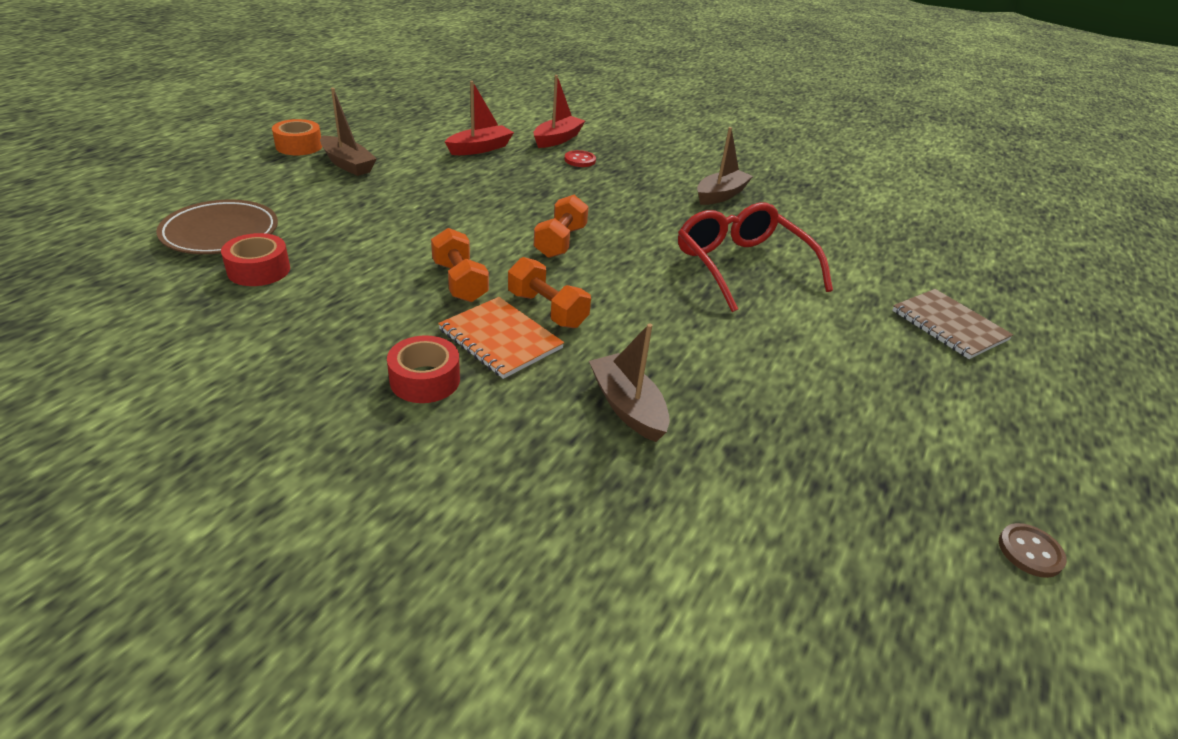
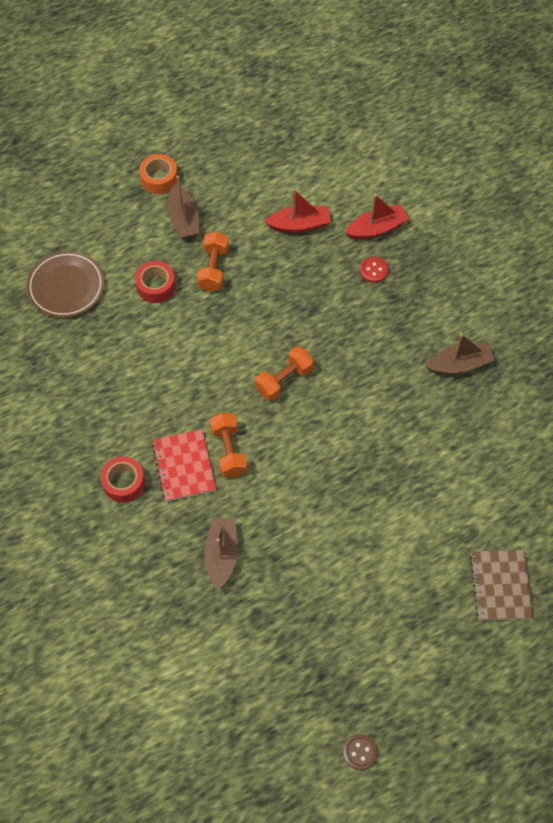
camera: 35 degrees right, 25 degrees up
red tape [221,233,290,286] -> red tape moved to [135,261,176,303]
orange dumbbell [431,228,489,302] -> orange dumbbell moved to [197,231,229,291]
orange notebook [438,297,564,379] -> red notebook [152,429,216,502]
red glasses [678,203,833,312] -> none

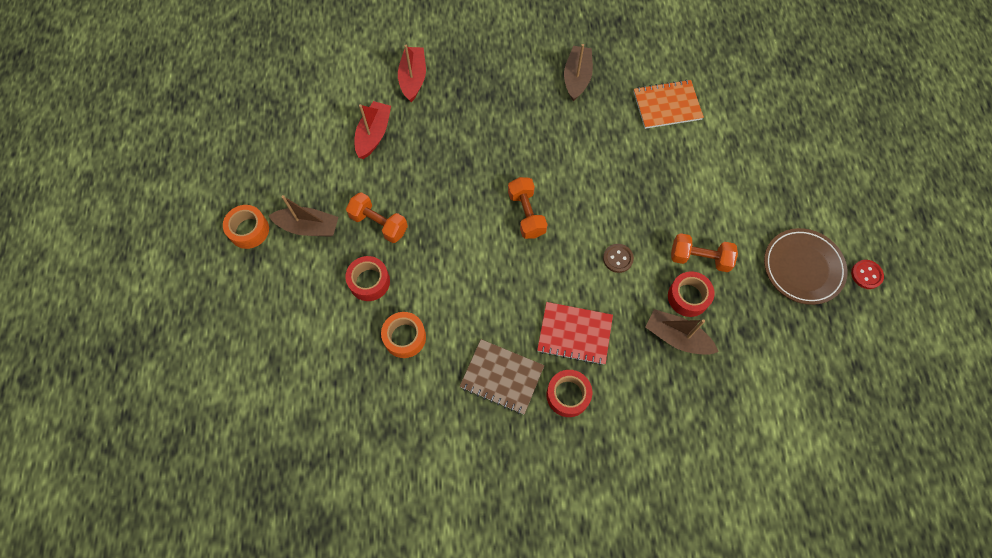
camera: 65 degrees left, 5 degrees up
brown plate [26,251,105,318] -> brown plate moved to [764,228,847,305]
orange dumbbell [210,413,247,477] -> orange dumbbell moved to [671,233,738,272]
brown button [343,734,378,770] -> brown button moved to [603,244,634,273]
red button [360,257,388,283] -> red button moved to [851,260,884,289]
brown notebook [470,550,534,620] -> brown notebook moved to [459,339,545,414]
none -> orange tape [381,312,426,358]
none -> orange notebook [633,79,704,129]
none -> red tape [668,271,715,317]

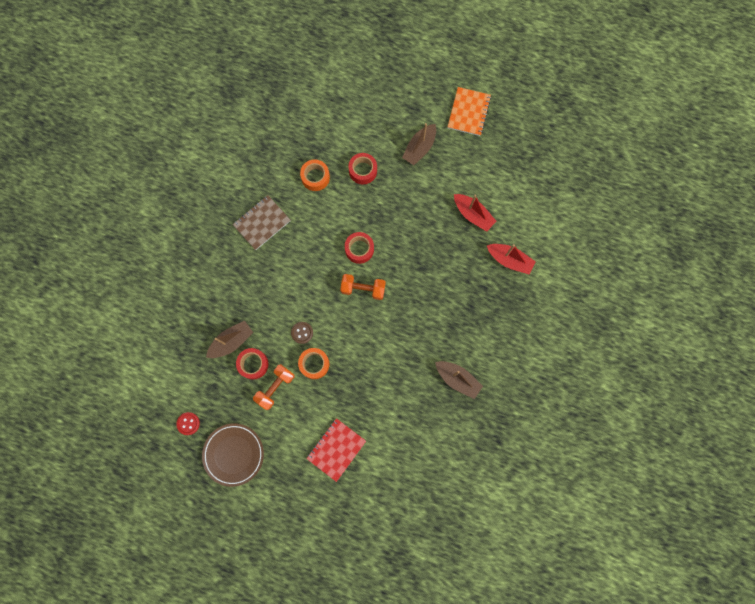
camera: 115 degrees right, 10 degrees up
orange tape [223,205,269,249] -> orange tape moved to [298,348,329,379]
orange dumbbell [346,192,408,243] -> none
red notebook [537,302,613,365] -> red notebook moved to [306,418,366,482]
red tape [547,370,592,417] -> red tape moved to [345,232,374,264]
orange notebook [633,79,704,129] -> orange notebook moved to [448,87,491,136]
red button [851,260,884,289] -> red button moved to [176,412,200,435]

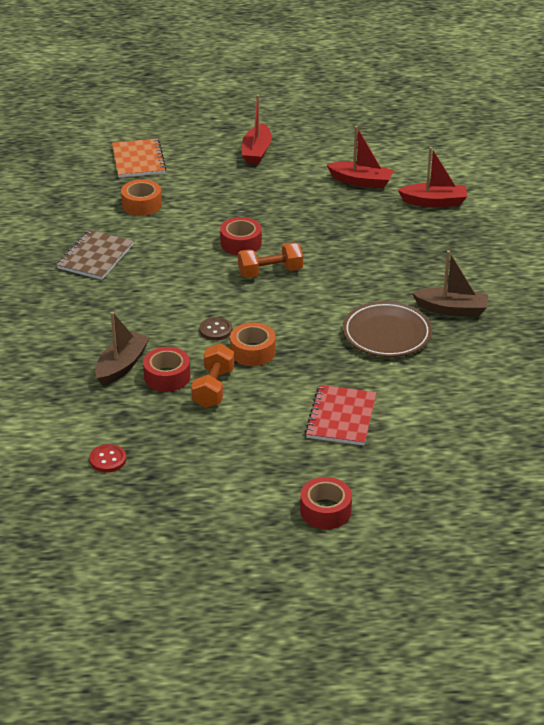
camera: 25 degrees left, 40 degrees down
brown plate [202,424,264,487] -> brown plate moved to [343,301,432,357]
red tape [348,153,377,185] -> red tape moved to [300,477,352,529]
brown boat [402,123,436,165] -> red boat [242,95,272,165]
orange notebook [448,87,491,136] -> orange notebook moved to [112,139,166,178]

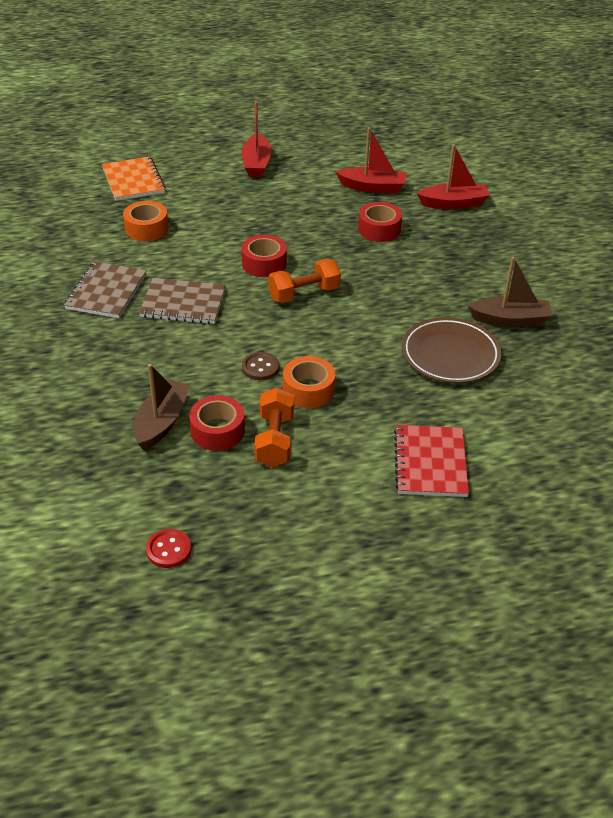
camera: 10 degrees left, 5 degrees up
red tape [300,477,352,529] -> red tape moved to [358,202,402,242]
none -> brown notebook [139,278,226,324]

